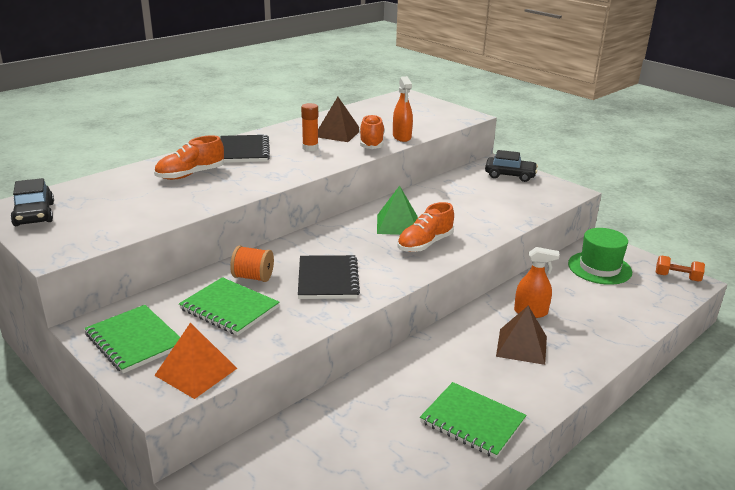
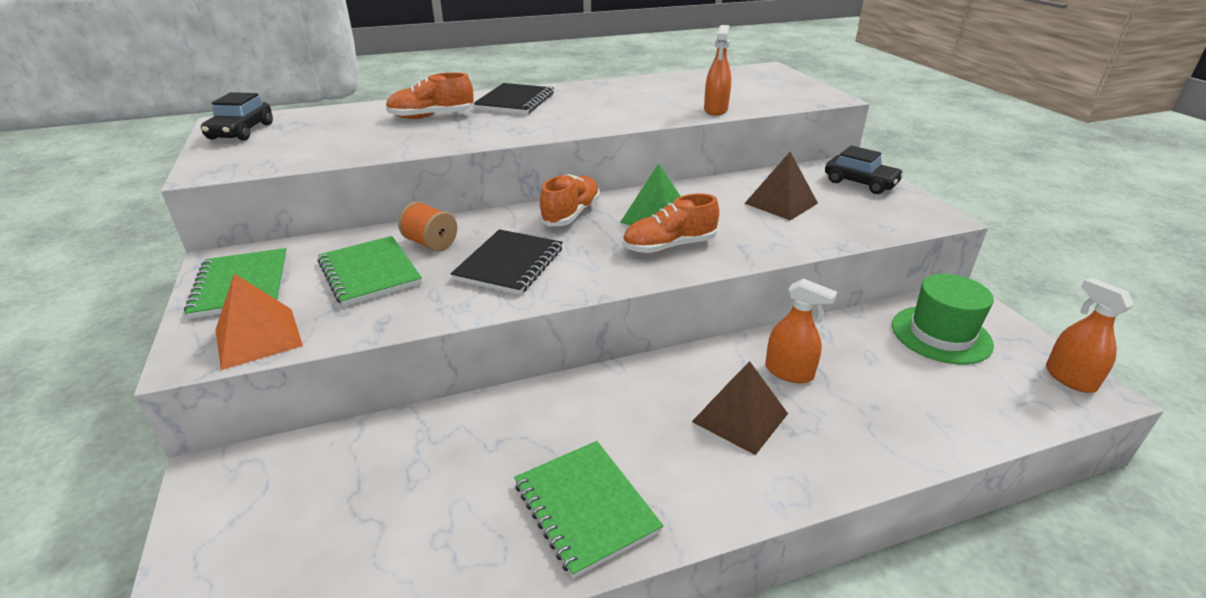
camera: 25 degrees right, 5 degrees up
orange glue stick [301,103,318,151] -> none
brown pyramid [318,97,359,142] -> brown pyramid moved to [744,152,818,220]
orange shoe [359,114,385,149] -> orange shoe moved to [539,174,600,226]
orange dumbbell [656,256,705,281] -> orange spray bottle [1046,278,1134,393]

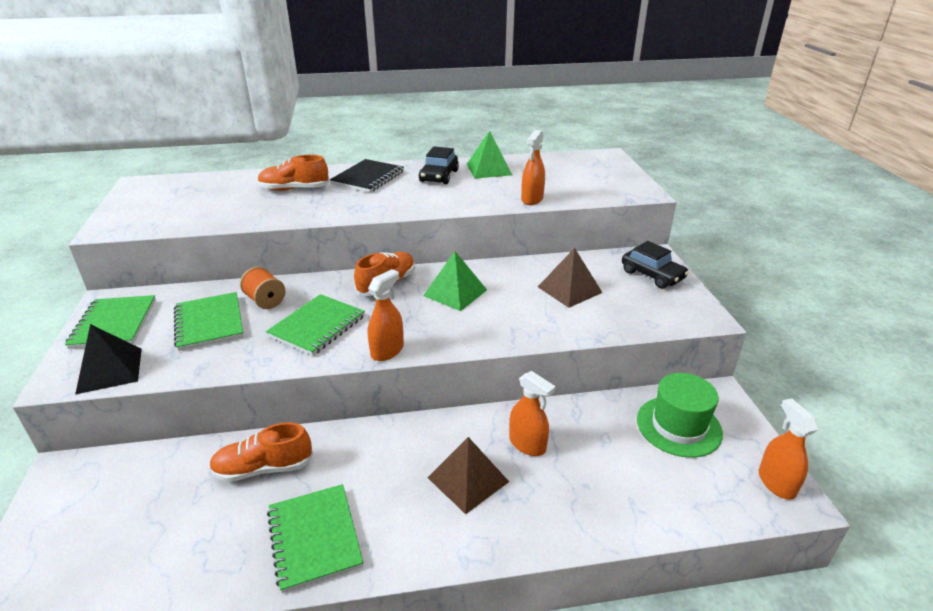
camera: 10 degrees right, 0 degrees up
black car [201,92,273,141] -> black car moved to [419,147,459,184]
orange pyramid [216,273,303,370] -> black pyramid [75,324,142,395]
black notebook [450,229,563,295] -> green notebook [266,294,365,356]
orange shoe [623,193,719,253] -> orange shoe moved to [209,422,313,482]
none -> orange spray bottle [368,269,404,361]
none -> green pyramid [466,131,512,178]

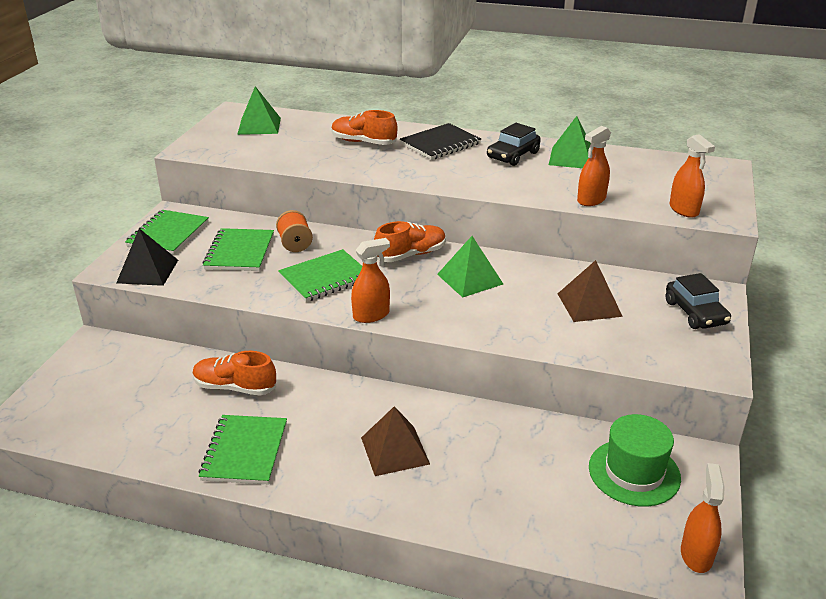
camera: 25 degrees right, 0 degrees up
orange spray bottle [509,371,556,456] -> orange spray bottle moved to [669,134,715,218]
none -> green pyramid [237,86,281,135]

